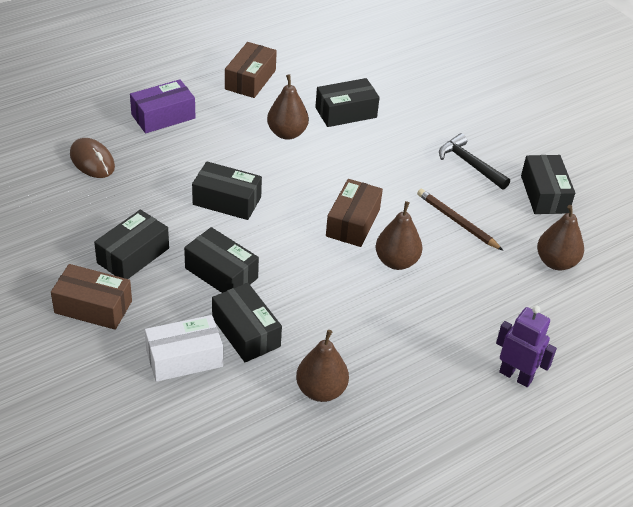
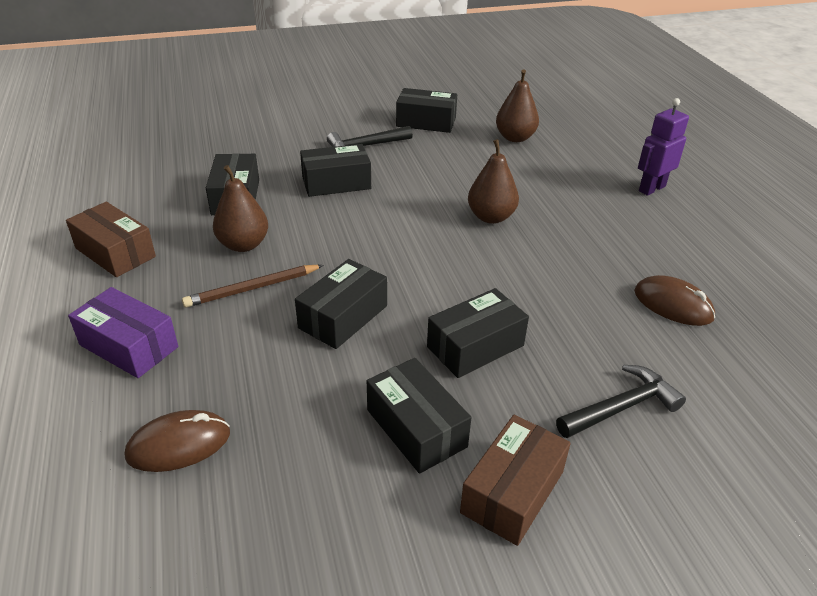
camera: 70 degrees left, 5 degrees down
purple box [130,79,196,133] -> purple box turned 45 degrees counterclockwise [68,287,178,378]
white box [145,315,223,382] -> black hammer [556,365,686,438]
black box [212,283,282,362] -> black box moved to [300,144,371,197]
brown pear [296,330,349,402] -> brown mouse [634,275,715,326]
brown box [326,179,383,247] -> none
brown pencil [417,189,503,250] -> brown pencil moved to [182,265,324,308]

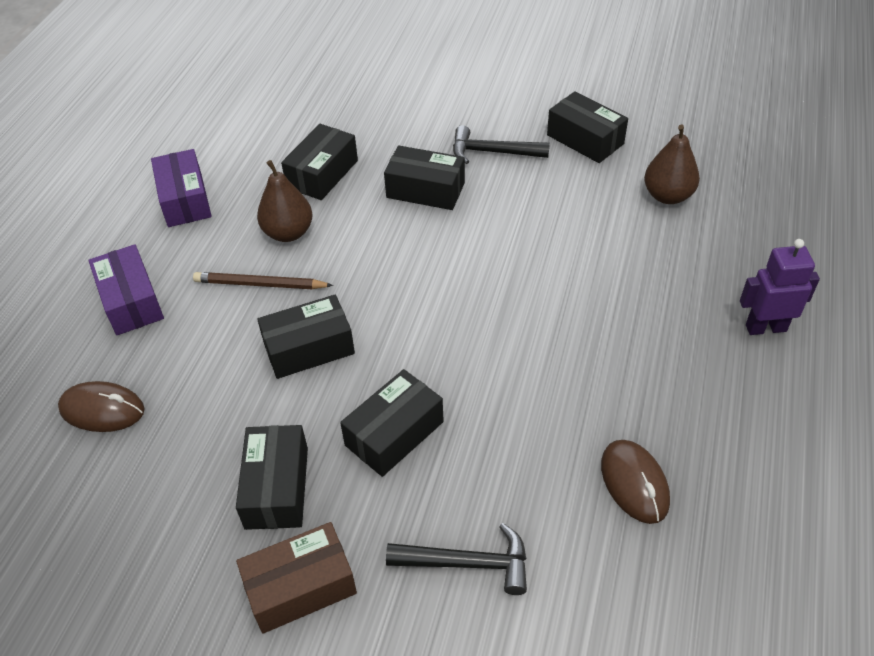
camera: 35 degrees right, 10 degrees up
brown box [66,202,156,277] -> purple box [151,149,212,227]
black box [427,288,529,378] -> black box turned 45 degrees counterclockwise [340,369,444,477]
brown pear [468,139,519,224] -> none

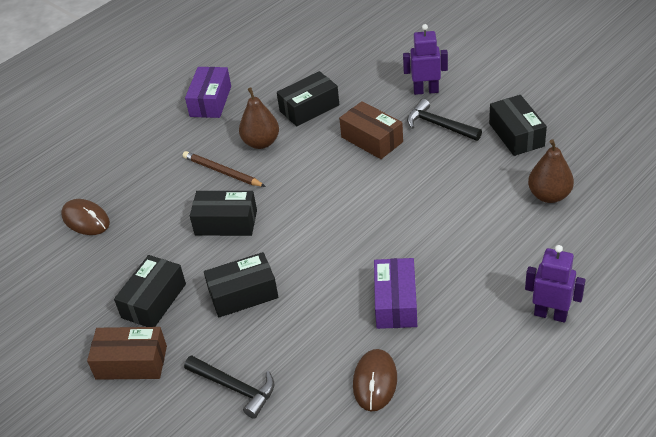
camera: 30 degrees right, 5 degrees down
purple box [88,244,164,335] -> purple box moved to [374,258,417,329]
black box [384,145,465,210] -> brown box [339,101,403,159]
none -> purple robot [403,24,448,95]

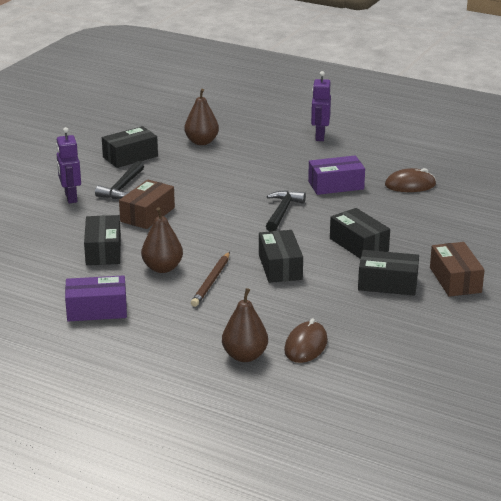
camera: 110 degrees left, 15 degrees down
black hammer [184,355,275,419] -> black hammer moved to [266,190,306,232]
black box [277,71,339,126] -> black box turned 45 degrees clockwise [84,215,121,265]
none -> brown pear [222,288,268,362]

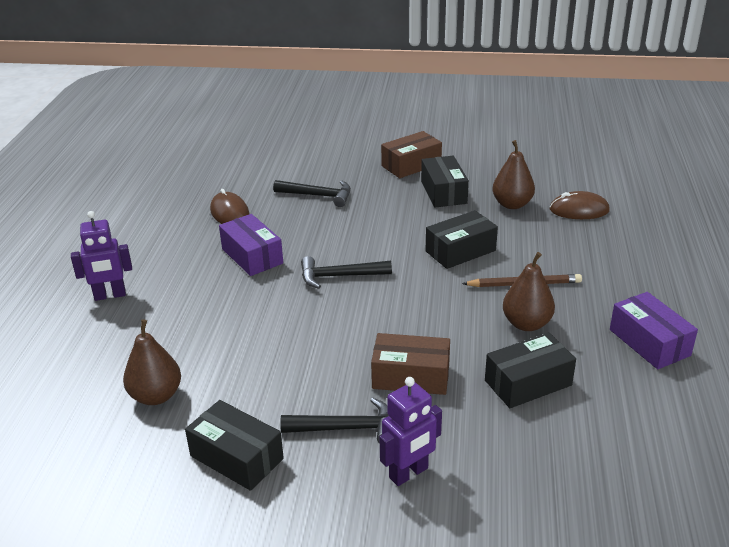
camera: 110 degrees left, 5 degrees up
brown pear [222,288,268,362] -> brown pear moved to [492,140,535,209]
black box [330,208,390,259] -> none
none -> black hammer [273,180,351,207]

